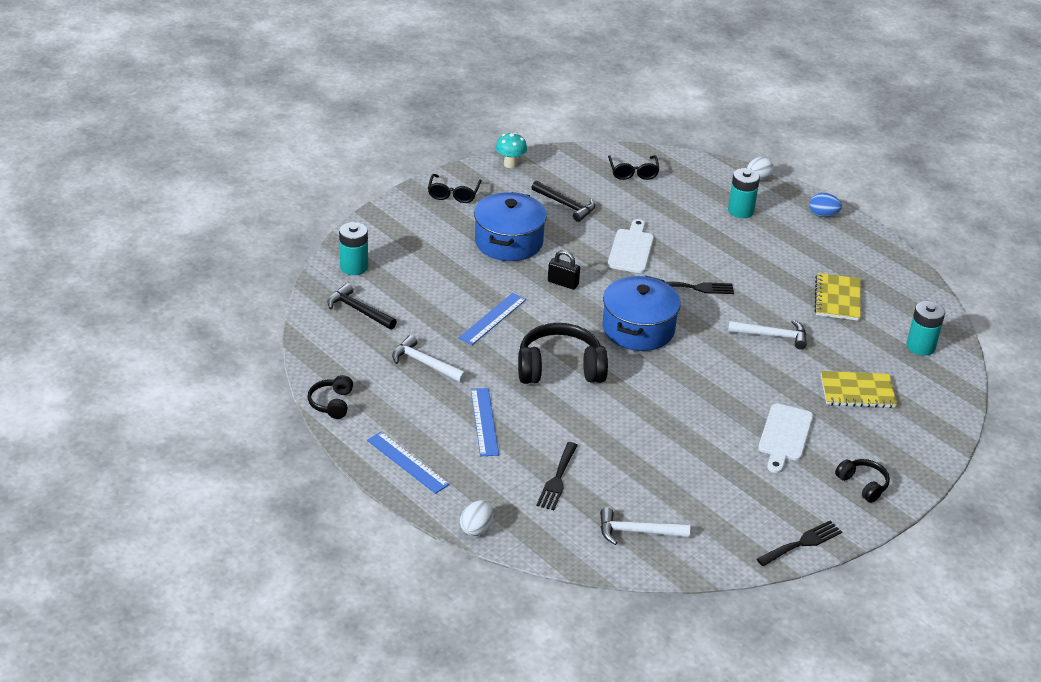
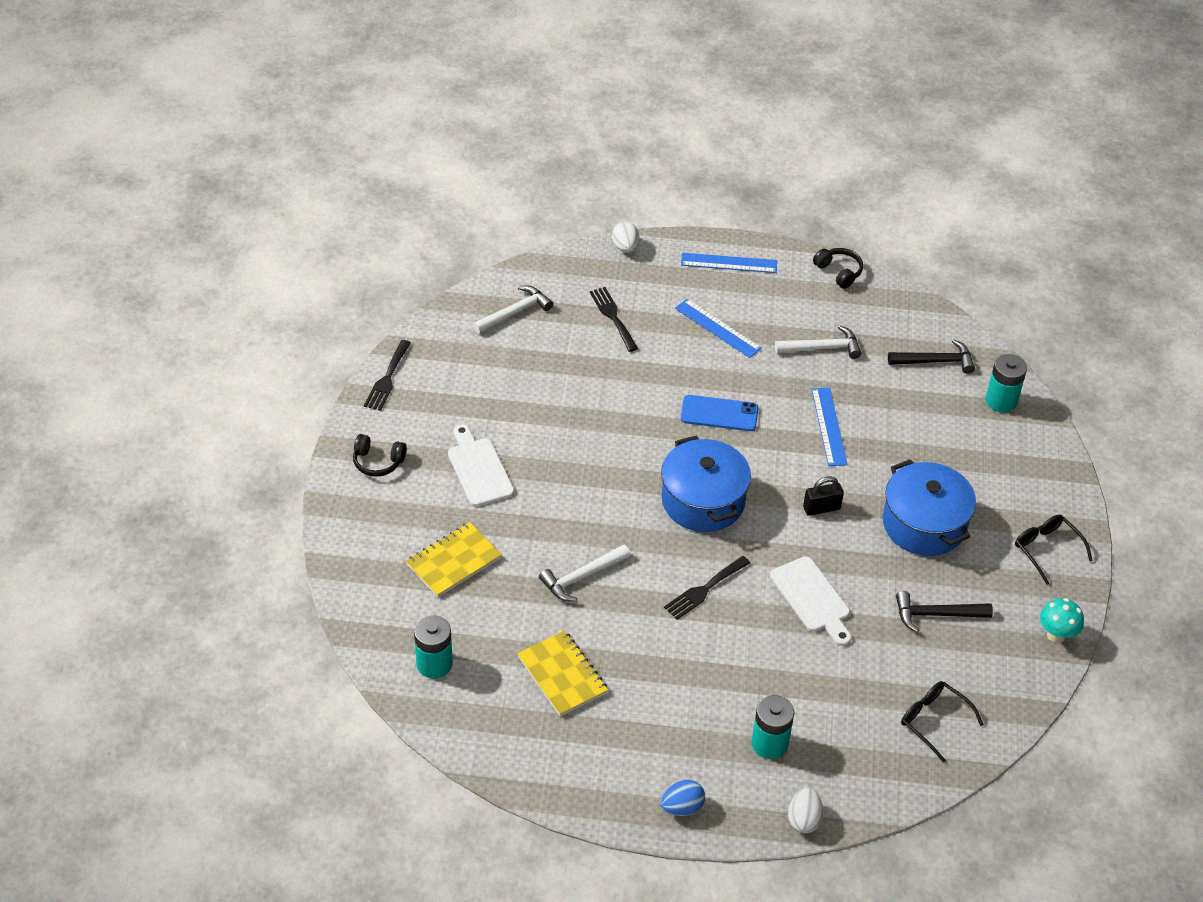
camera: 140 degrees right, 10 degrees up
black headphones [518,323,608,384] -> blue phone [681,395,758,431]

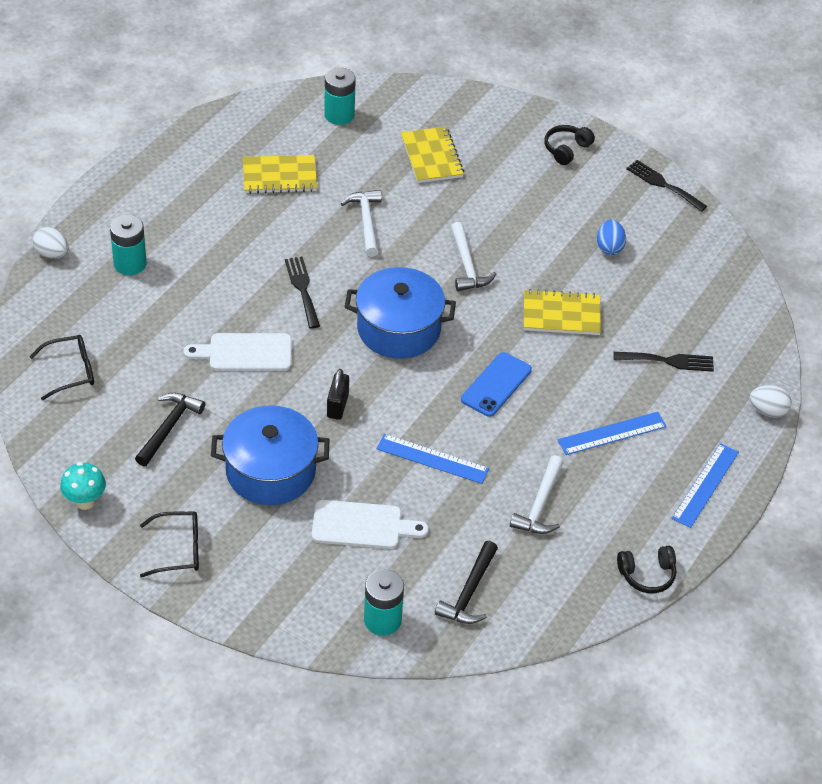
camera: 115 degrees right, 0 degrees up
white cutting board [448,424,514,507] -> white cutting board moved to [312,500,429,549]
white hammer [473,286,553,334] -> white hammer moved to [451,222,496,291]
blue egg [661,780,705,816] -> blue egg moved to [597,220,626,255]
none -> yellow notebook [524,289,601,335]

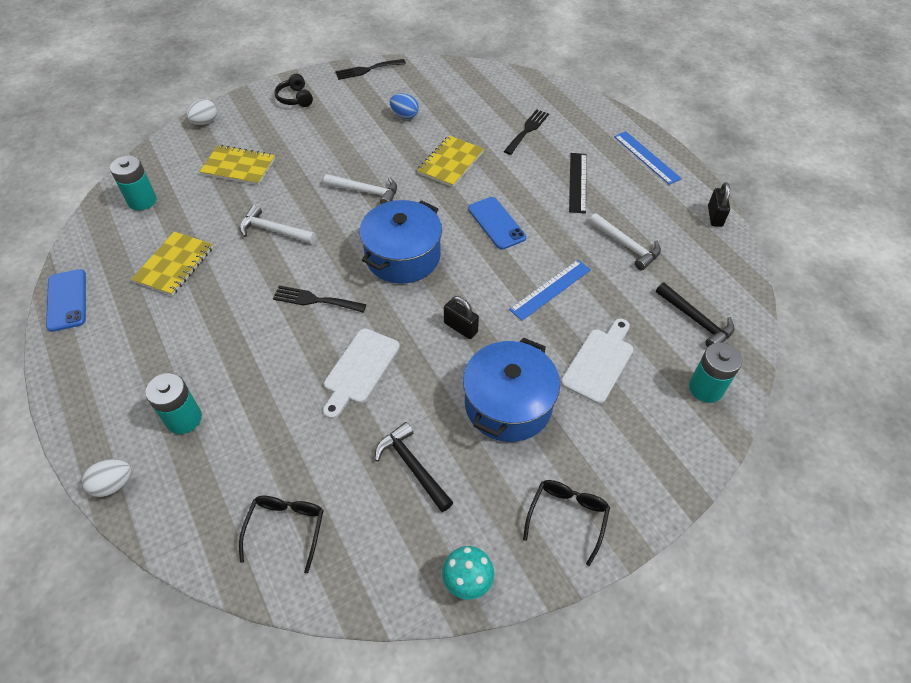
camera: 60 degrees left, 5 degrees up
blue ruler [558,412,667,455] -> black ruler [569,153,586,214]
black headphones [617,546,676,593] -> black padlock [708,182,730,227]
white egg [750,385,792,418] -> white egg moved to [186,99,217,125]
none -> blue phone [46,269,86,332]

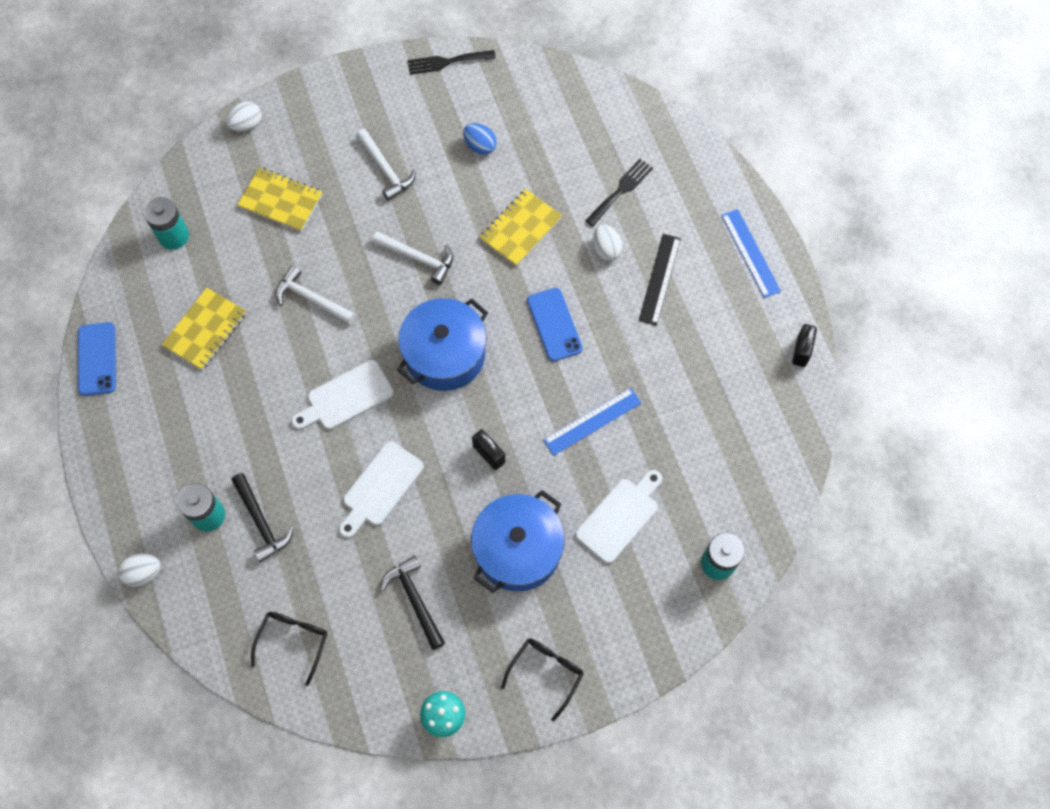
camera: 10 degrees right, 15 degrees up
black fork [273,286,366,313] -> white cutting board [291,360,394,430]
black headphones [274,74,313,107] -> none
white hammer [589,213,661,270] -> white hammer moved to [356,129,416,201]
black hammer [656,283,734,347] -> black hammer moved to [231,473,294,563]
none -> white egg [593,224,623,261]

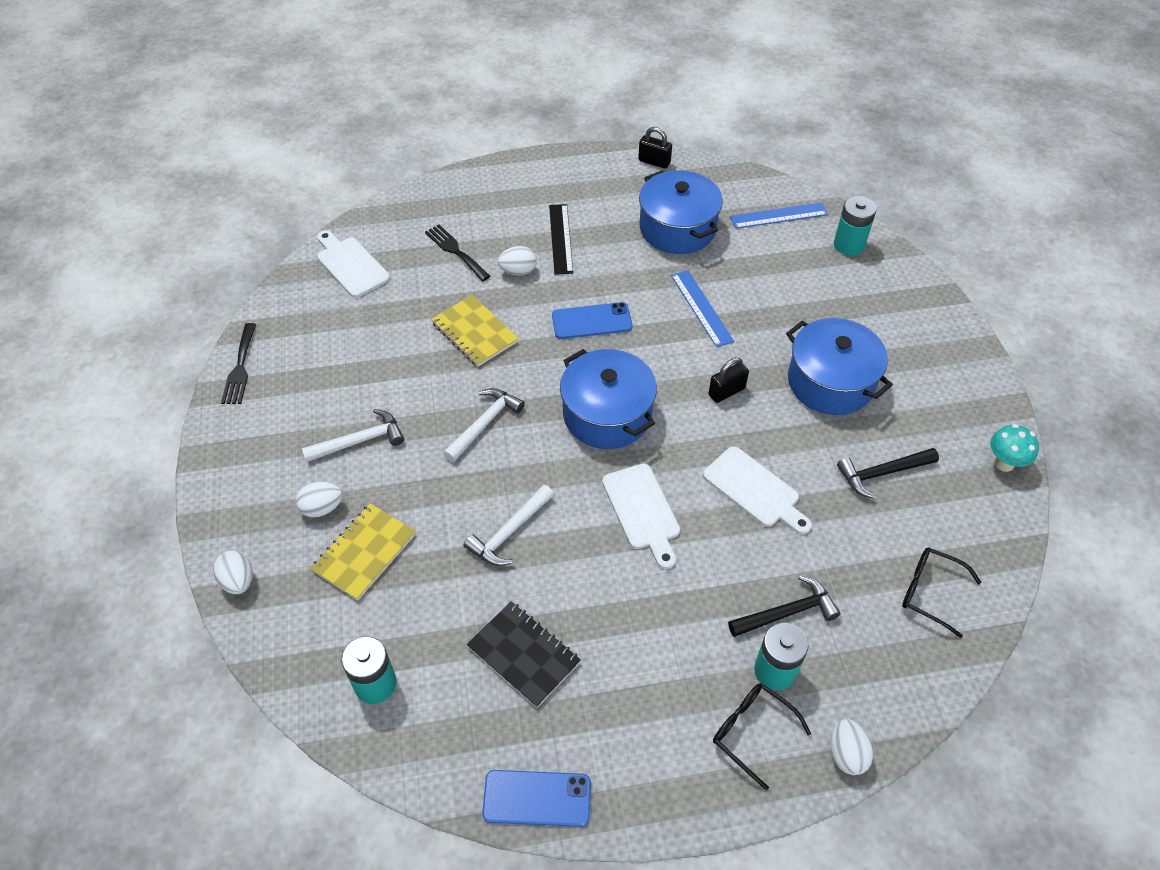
camera: 80 degrees left, 15 degrees down
yellow notebook [162,288,246,370] -> black notebook [467,601,581,708]
blue egg [463,123,497,155] -> none
black glasses [501,639,583,721] -> black glasses moved to [713,684,811,790]
white cutting board [575,470,662,564] -> white cutting board moved to [317,230,390,298]
black ruler [639,234,681,326] -> black ruler turned 60 degrees clockwise [549,204,573,275]
blue ruler [721,209,781,298] -> blue ruler moved to [730,202,828,229]
none -> white egg [296,482,343,518]
none -> blue pot [639,170,723,254]

